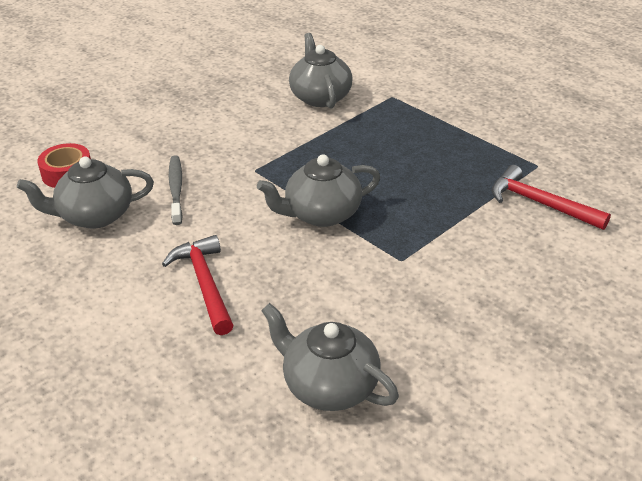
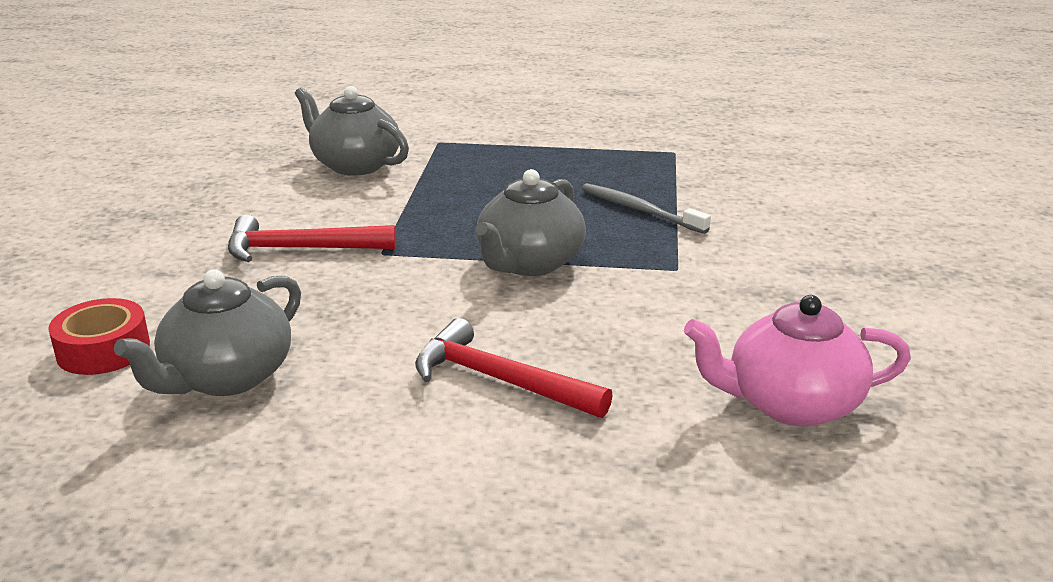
camera: 40 degrees left, 10 degrees down
grey toothbrush [169,155,183,225] -> grey toothbrush moved to [581,183,711,234]
grey teapot [261,303,399,411] -> pink teapot [684,295,911,427]
red hammer [492,165,611,230] -> red hammer moved to [228,215,396,262]

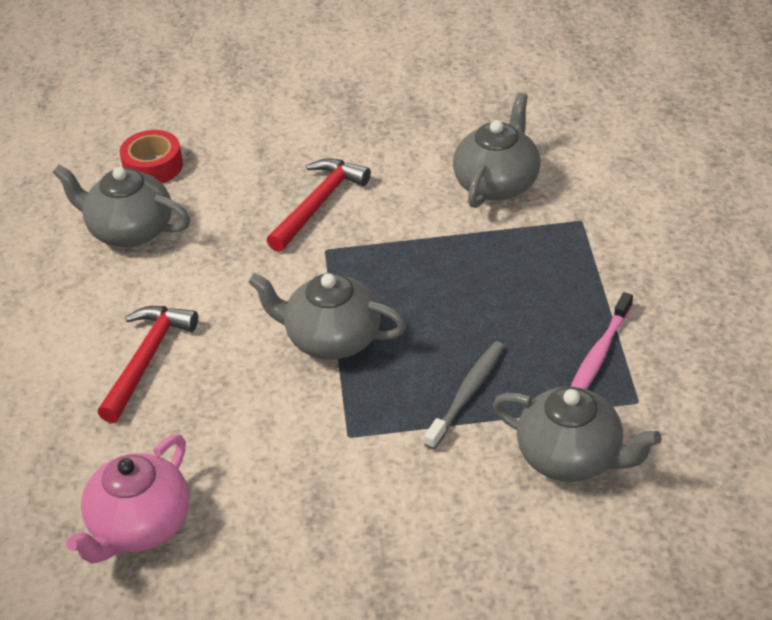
camera: 80 degrees right, 15 degrees up
red hammer [228,215,396,262] -> red hammer turned 45 degrees clockwise [266,158,371,252]
pink teapot [684,295,911,427] -> pink teapot turned 135 degrees counterclockwise [66,434,190,564]
none -> grey teapot [493,387,661,482]
none -> pink toothbrush [570,292,633,389]

